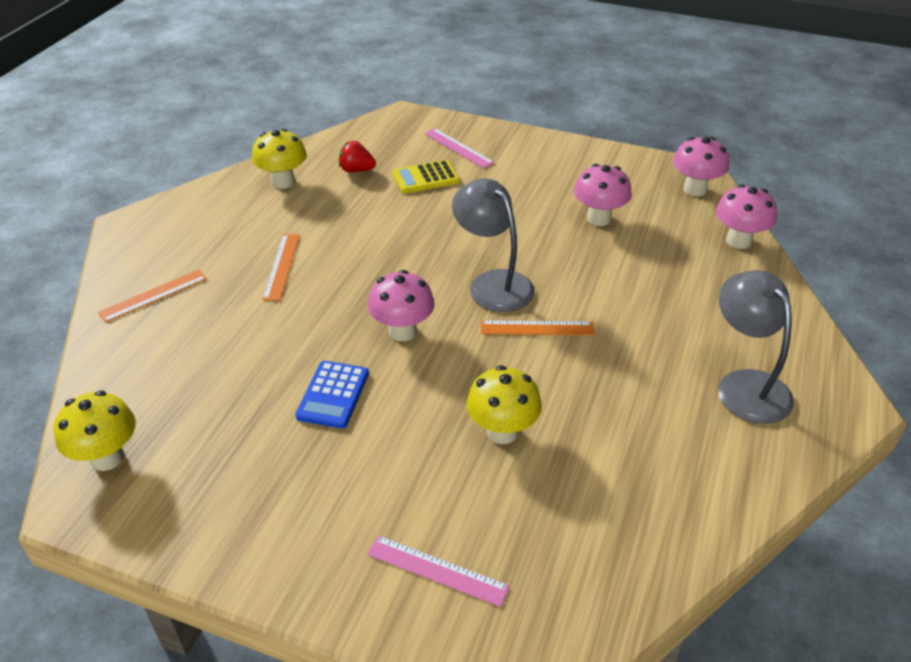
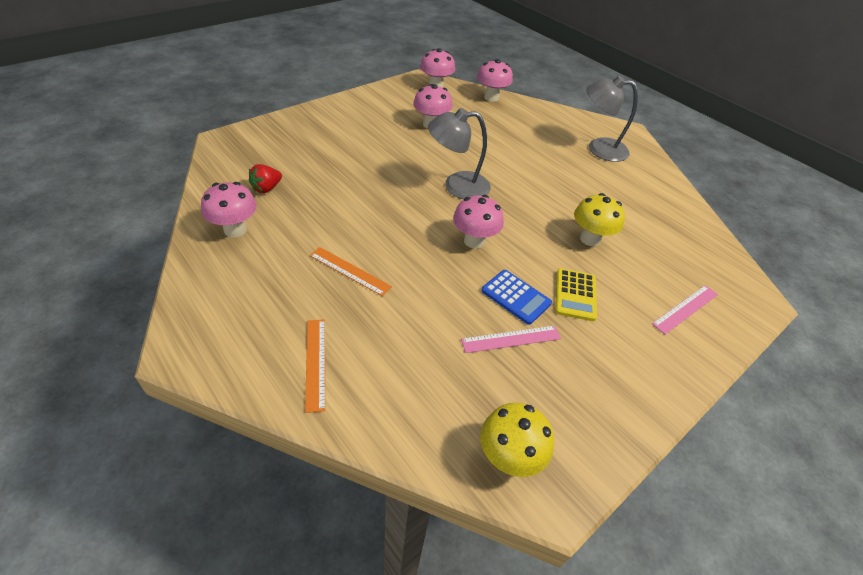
camera: 65 degrees left, 5 degrees up
yellow mushroom [252,129,307,189] -> pink mushroom [201,182,257,237]
yellow calculator [392,160,460,194] -> yellow calculator moved to [555,268,597,321]
pink ruler [424,128,494,168] -> pink ruler moved to [461,325,561,353]
orange ruler [481,320,595,335] -> none

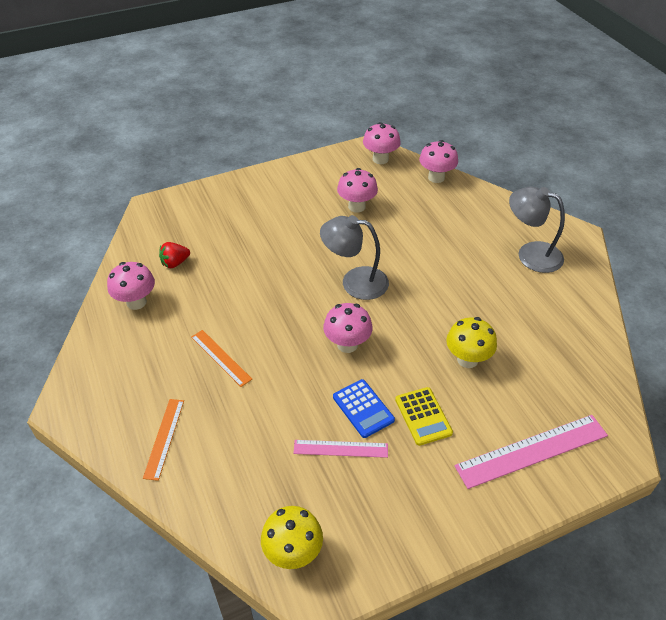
camera: 20 degrees right, 0 degrees up
yellow calculator [555,268,597,321] -> yellow calculator turned 45 degrees counterclockwise [395,387,453,446]
pink ruler [652,285,718,334] -> pink ruler [454,415,608,489], size x1.71

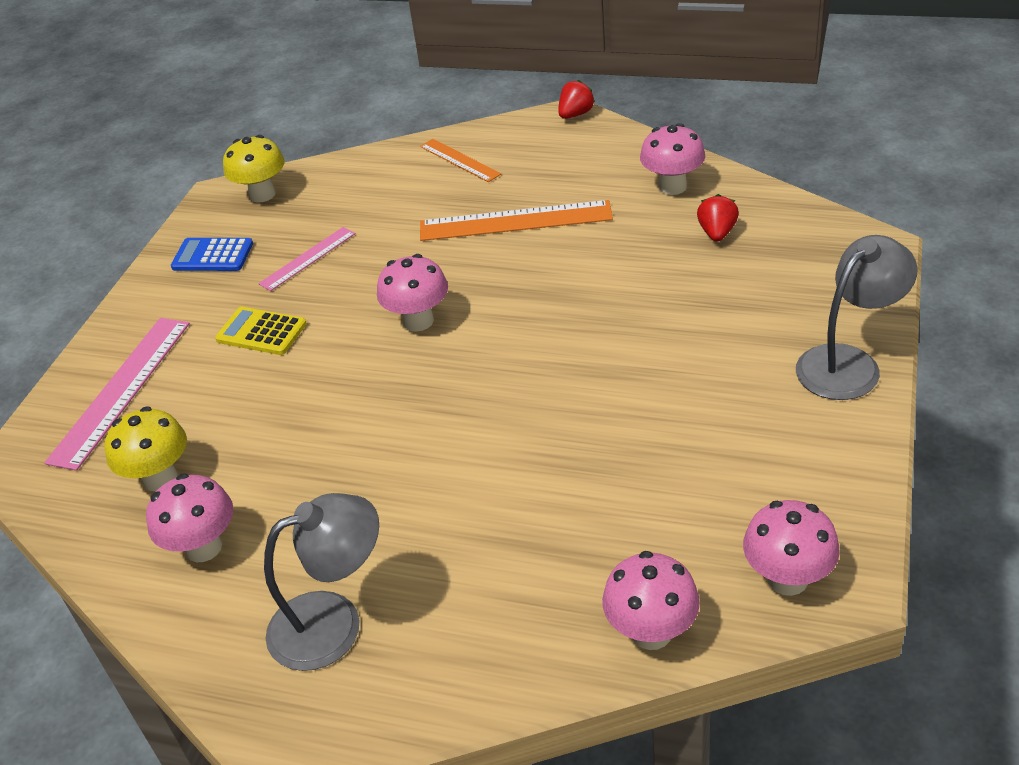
camera: 135 degrees right, 5 degrees down
orange ruler [191,330,252,387] -> orange ruler [420,200,613,241], size x1.71
grey lamp [320,215,389,300] -> grey lamp moved to [796,235,918,400]
blue calculator [333,379,395,438] -> blue calculator moved to [171,238,253,271]
pink mushroom [337,168,378,213] -> pink mushroom moved to [146,474,233,562]
yellow mushroom [446,317,497,368] -> yellow mushroom moved to [104,406,187,491]
none -> red strawberry [558,80,595,119]

